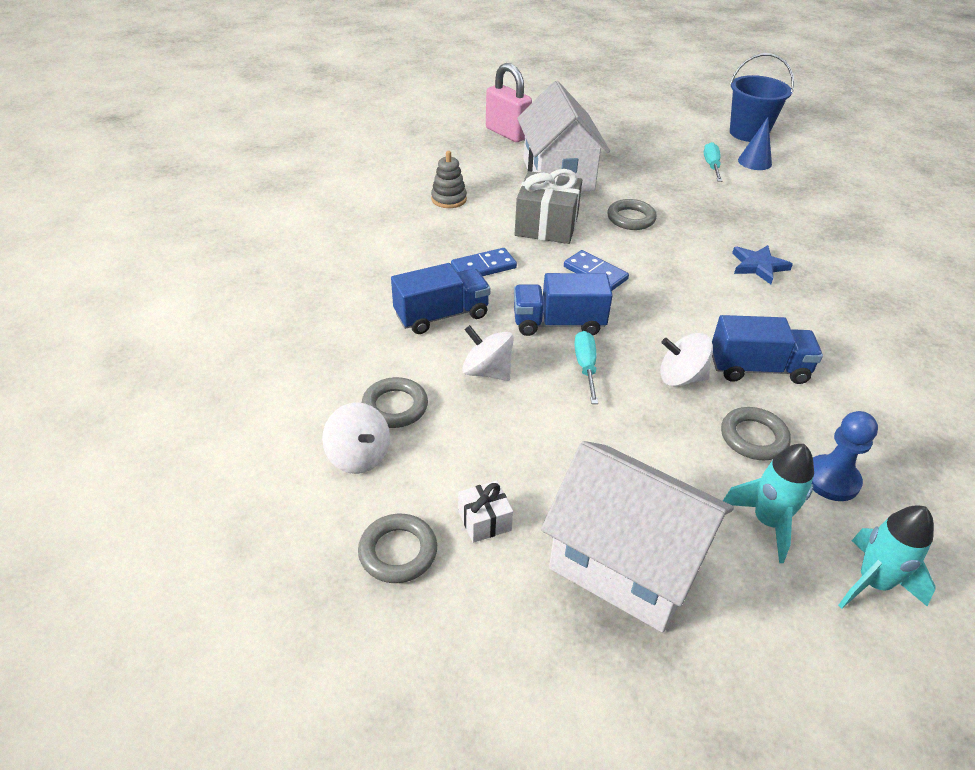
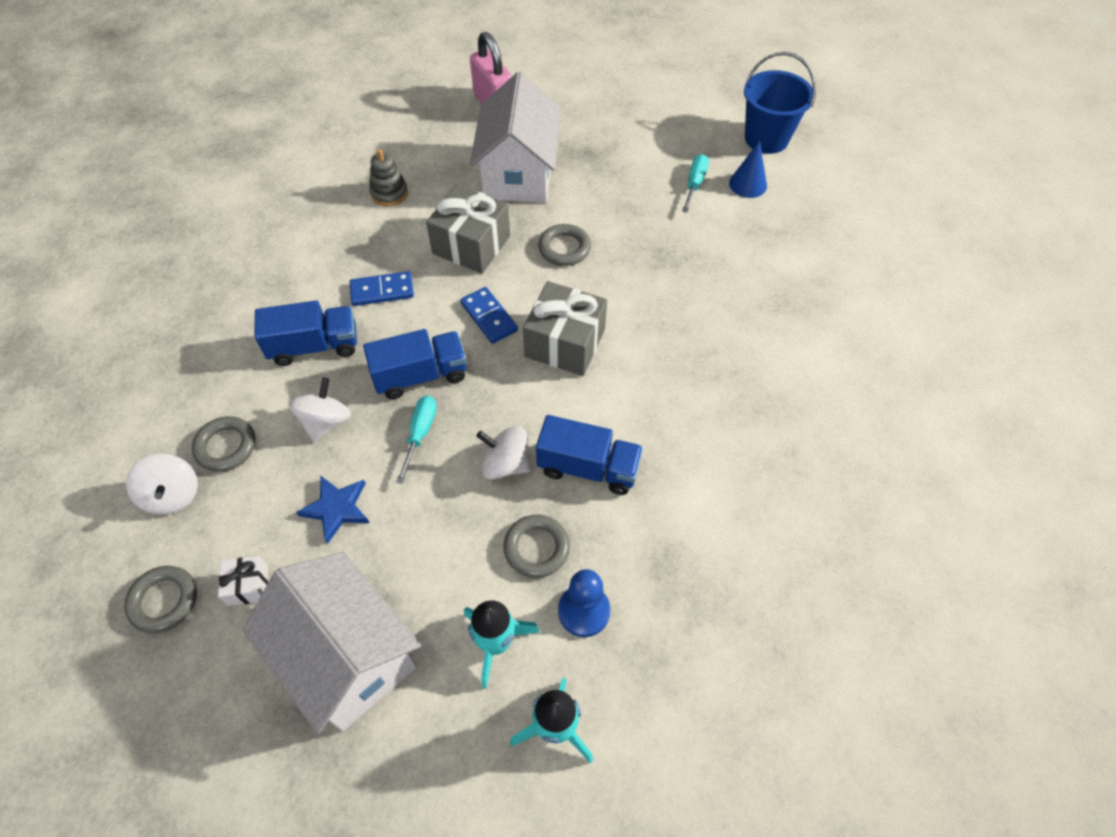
camera: 15 degrees right, 15 degrees up
white spinning top [462,325,514,381] -> white spinning top turned 60 degrees clockwise [289,378,351,442]
blue truck [514,273,613,336] -> blue truck turned 150 degrees clockwise [363,329,467,399]
blue star [732,245,793,284] -> blue star moved to [296,476,369,544]
none -> grey gift [523,281,607,376]

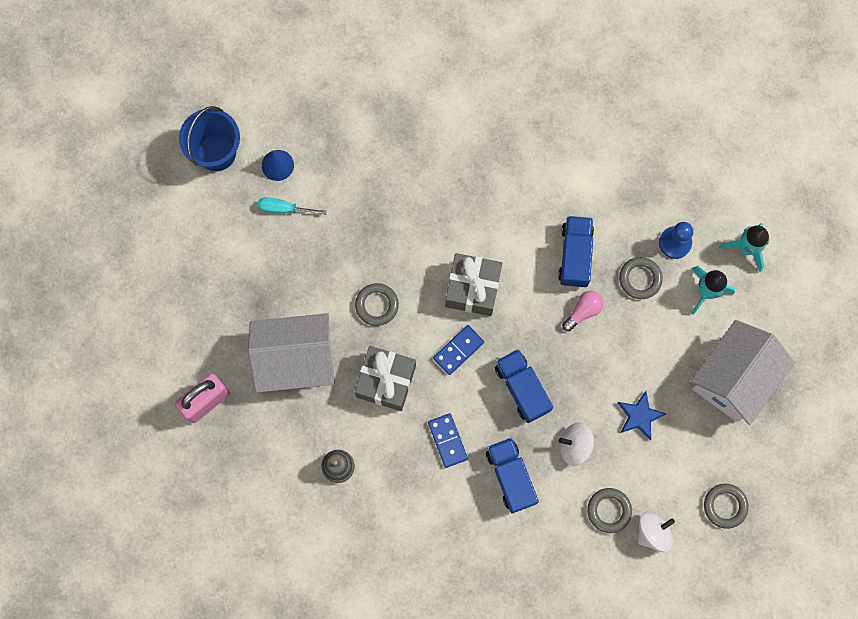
camera: 100 degrees left, 20 degrees up
white gift [218,556,268,606] -> none
turquoise screwdriver [396,396,437,484] -> none
white spinning top [477,426,530,480] -> pink light bulb [562,291,604,331]

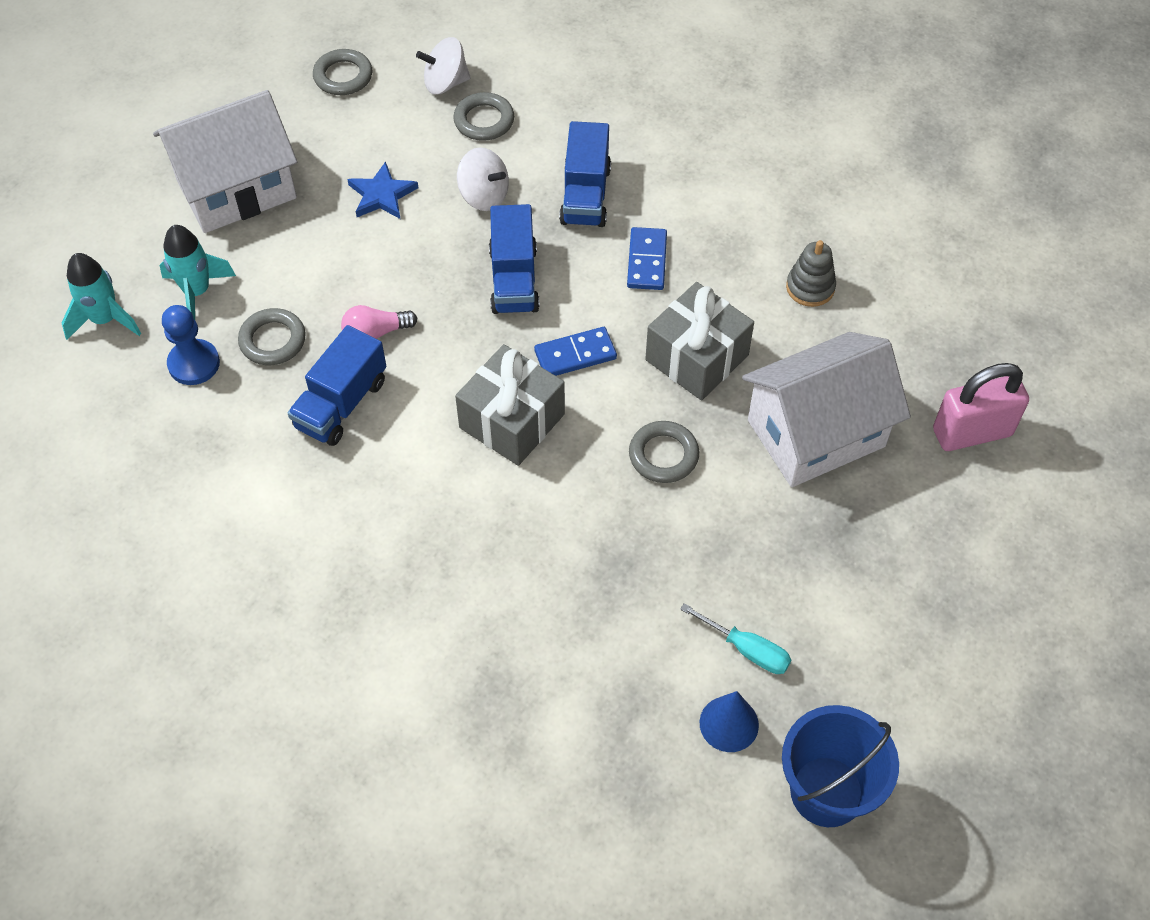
camera: 155 degrees left, 20 degrees down
white house [248,313,335,393] -> white house turned 45 degrees counterclockwise [742,332,911,487]

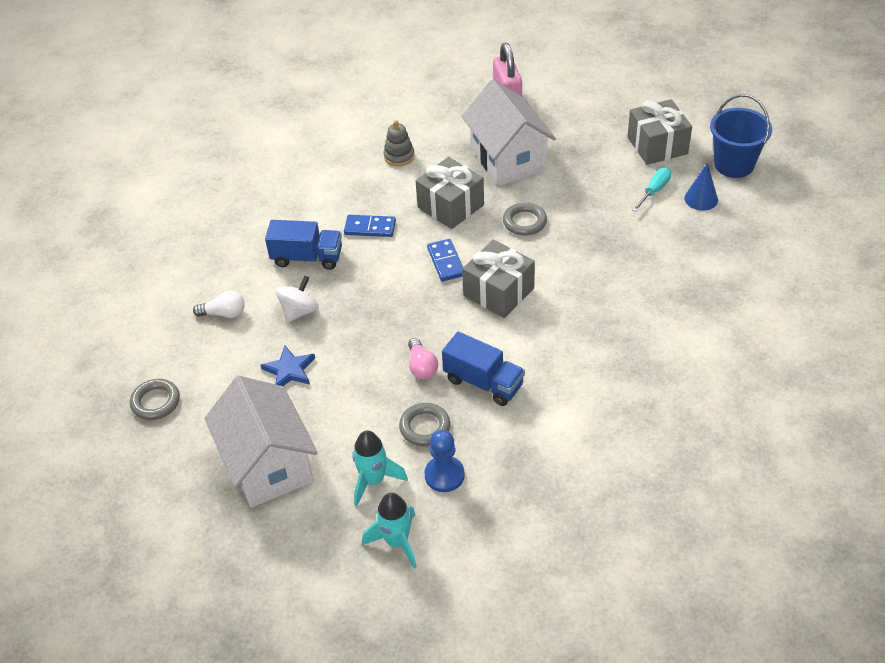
camera: 85 degrees left, 10 degrees down
white spinning top [416,37,470,95] -> none
grey ring [453,92,514,141] -> white light bulb [193,290,245,318]
blue truck [489,204,540,314] -> none
none -> grey gift [627,99,692,165]

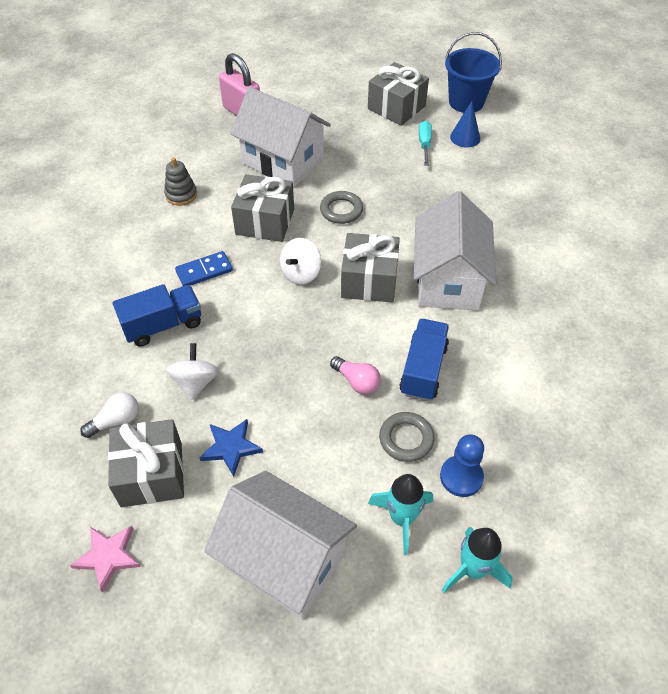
camera: 35 degrees left, 5 degrees up
grey ring [130,379,180,420] -> pink star [70,526,141,593]
blue domino [427,239,463,281] -> white spinning top [280,238,321,285]
blue truck [442,332,525,406] -> blue truck turned 75 degrees counterclockwise [399,319,449,401]
none -> grey gift [108,419,184,507]
none -> white house [414,191,496,311]

